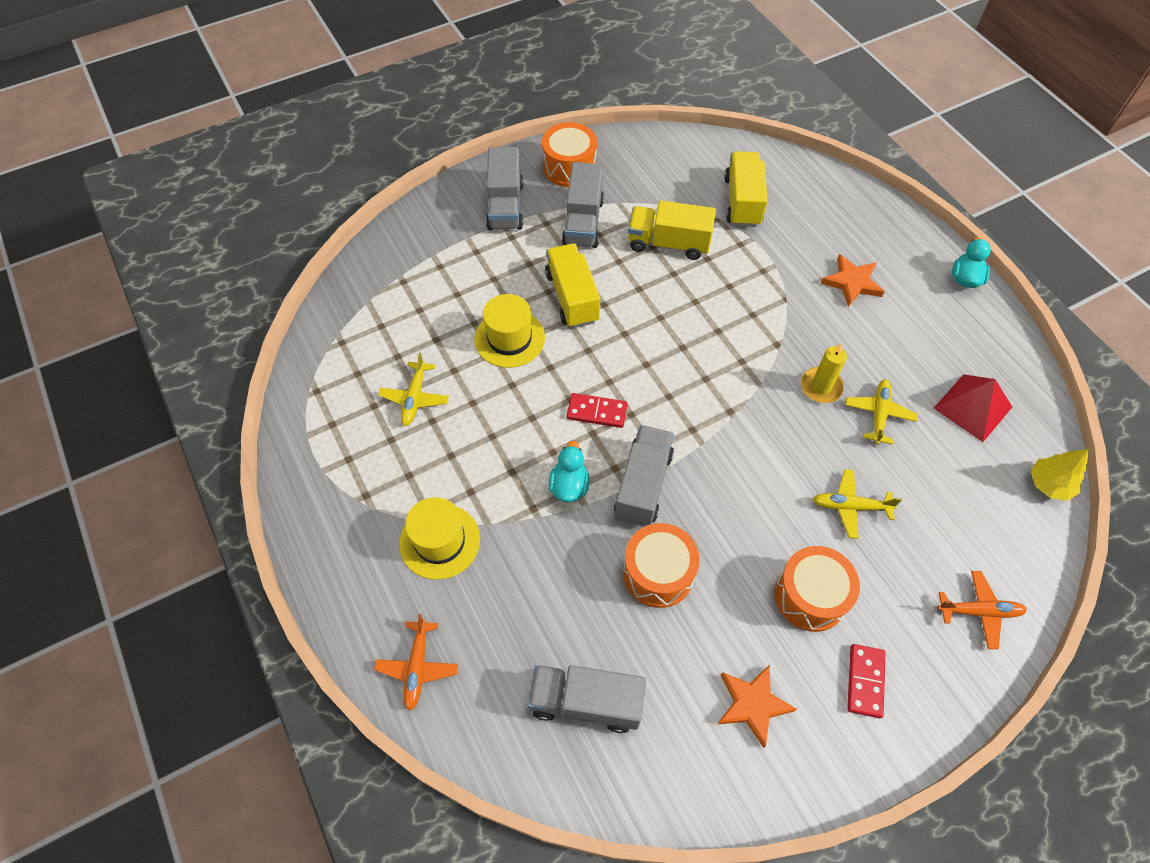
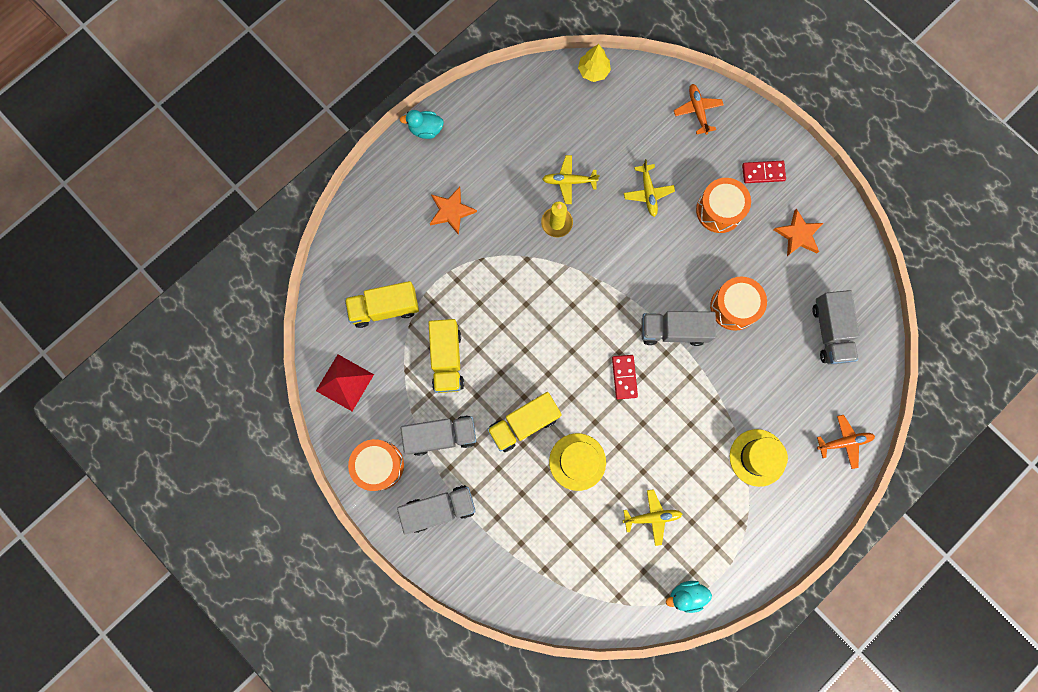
camera: 105 degrees left, 20 degrees up
turquoise duck [549,440,590,502] -> turquoise duck moved to [666,581,712,613]
red pyramid [934,374,1012,442] -> red pyramid moved to [316,354,374,411]

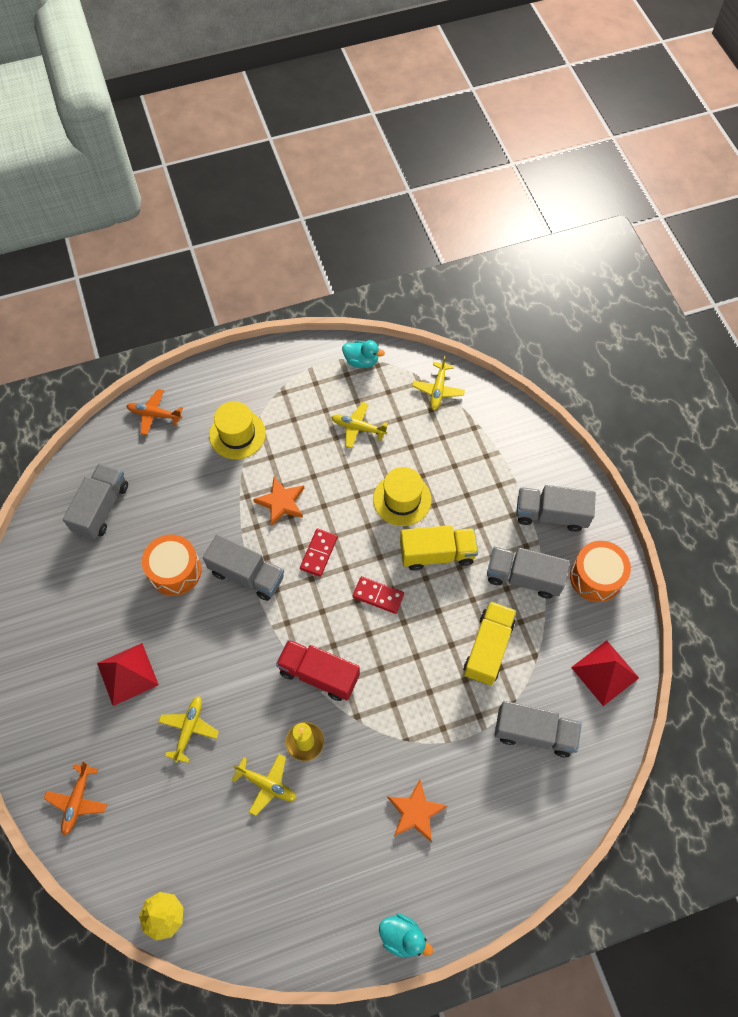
camera: 155 degrees left, 15 degrees down
yellow truck [345,281,419,328] -> grey truck [494,701,582,758]
orange drum [696,178,751,233] -> red pyramid [97,643,159,706]
red domino [742,161,786,183] -> red domino moved to [353,576,404,614]
orange star [774,209,823,256] -> orange star moved to [253,477,304,527]
none -> red truck [276,639,360,701]
none -> yellow plane [412,356,465,411]

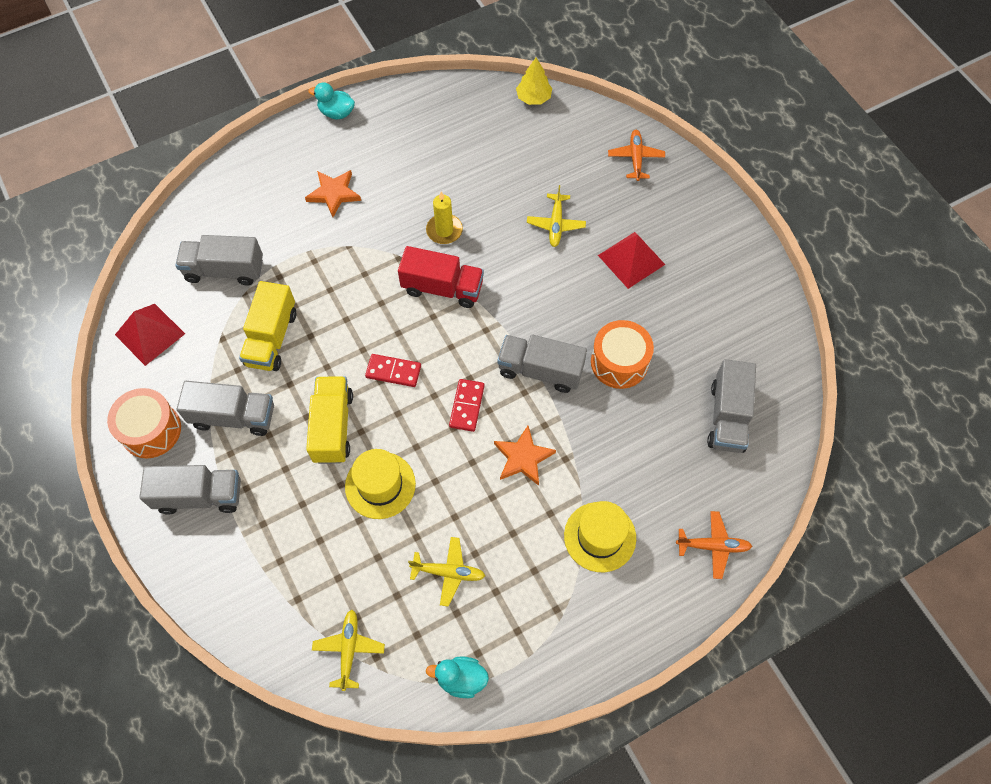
camera: 170 degrees right, 0 degrees up
yellow plane [231,754,296,816] -> none
yellow truck [400,525,478,571] -> yellow truck turned 105 degrees clockwise [306,376,353,464]

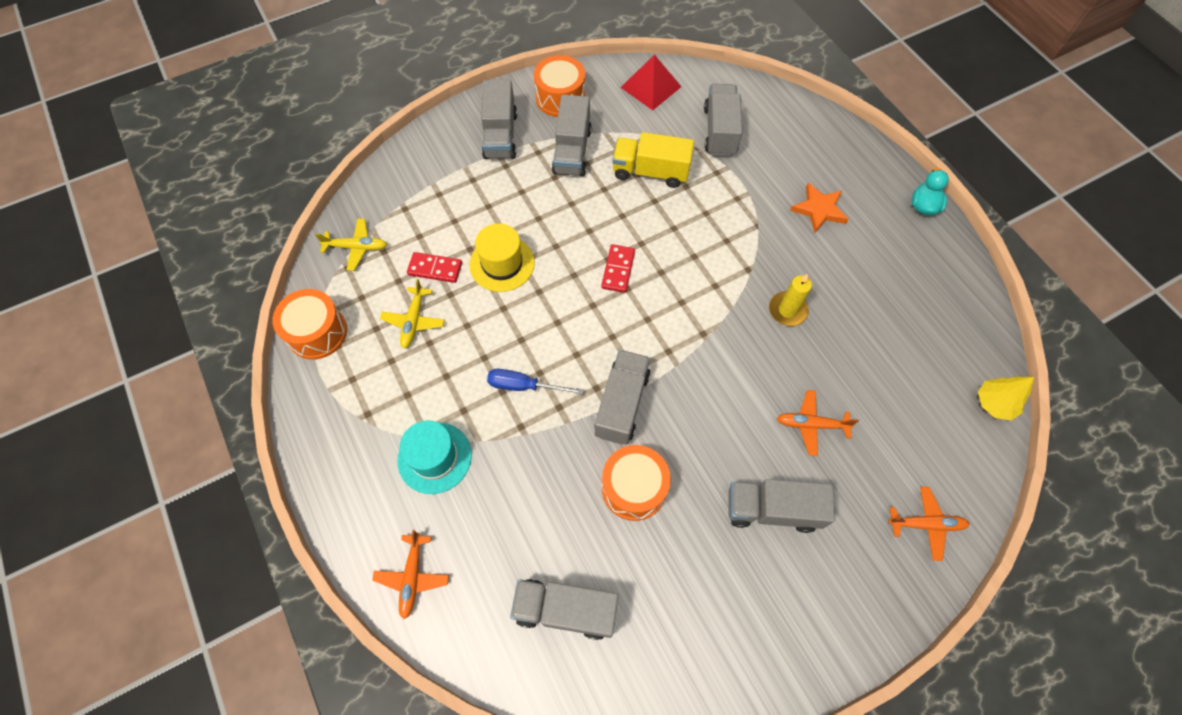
camera: 90 degrees right, 0 degrees up
yellow truck [306,376,353,464] -> none
red truck [398,246,484,308] -> none
turquoise duck [426,656,489,698] -> orange drum [273,289,347,360]
red domino [449,379,484,432] -> red domino moved to [407,252,462,283]
orange star [494,426,556,486] -> blue screwdriver [487,369,584,395]
yellow plane [527,185,586,247] -> orange plane [777,390,859,456]
yellow hat [564,501,636,572] -> turquoise hat [397,421,472,494]
red pyramid [598,232,665,289] -> grey truck [729,479,835,533]

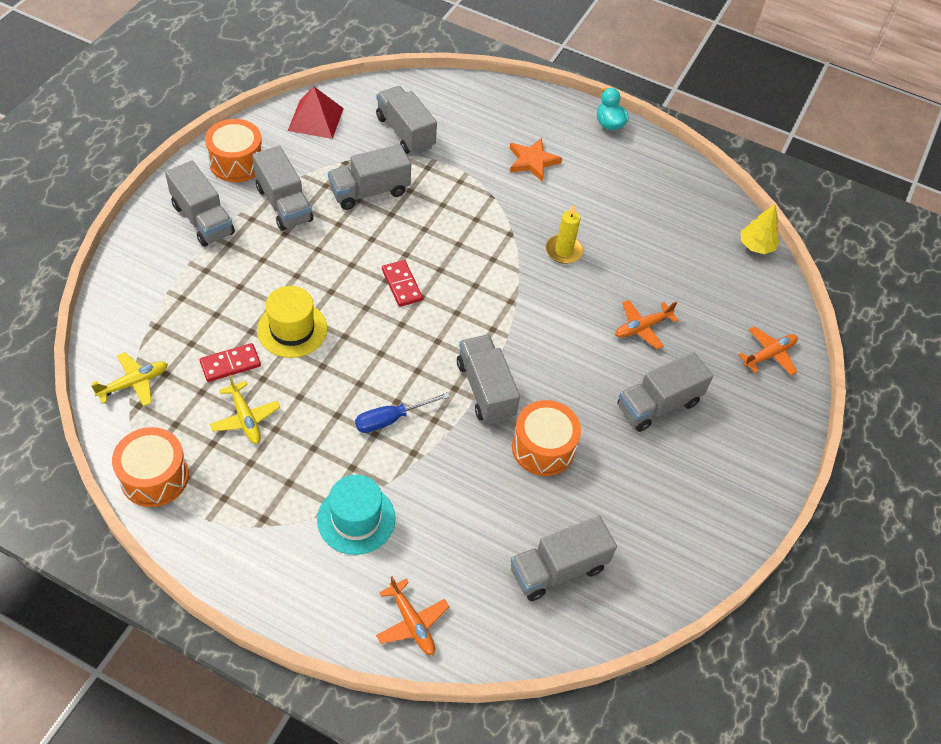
camera: 40 degrees left, 10 degrees down
yellow truck [612,132,694,188] -> grey truck [328,144,411,210]

